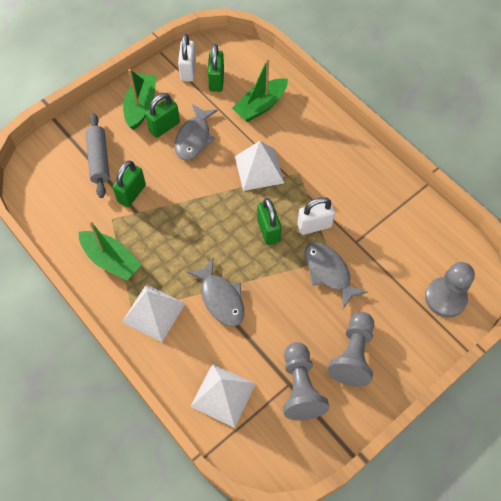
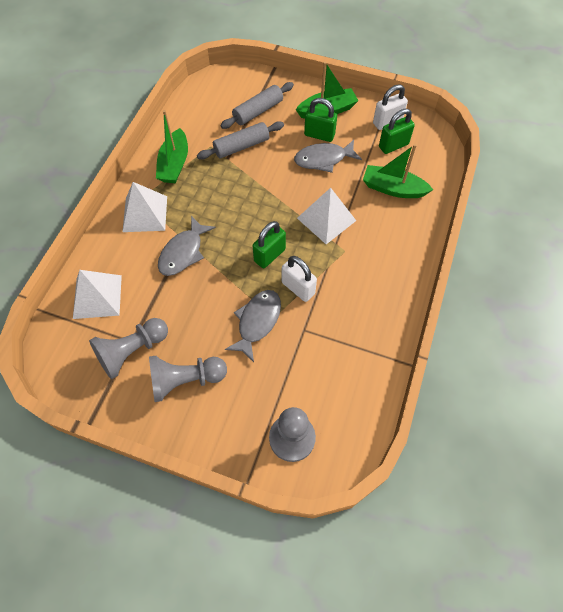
camera: 60 degrees right, 0 degrees up
green padlock [113,161,146,207] -> grey rolling pin [197,121,284,159]

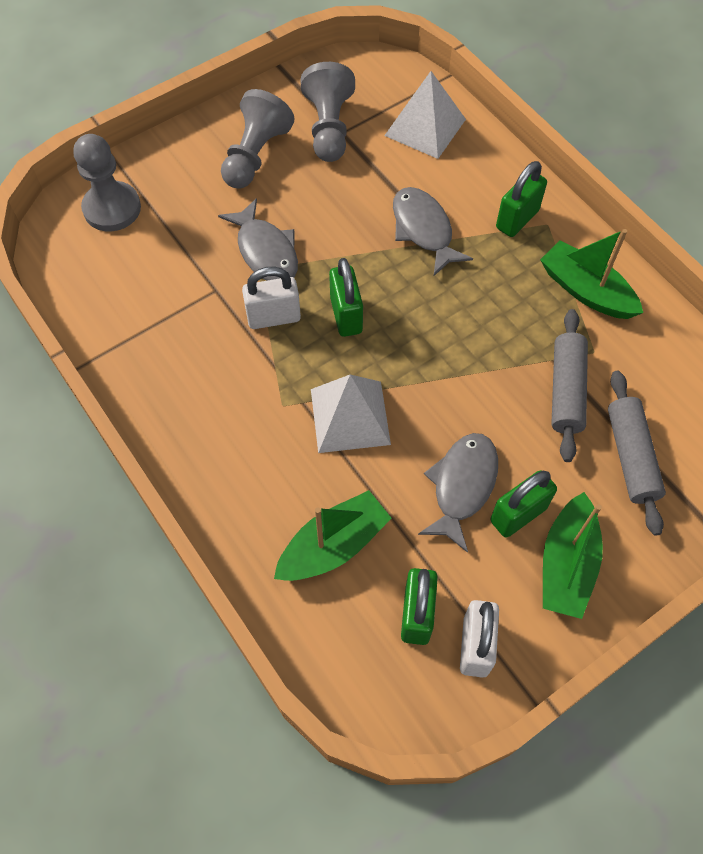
camera: 125 degrees right, 0 degrees up
white pyramid [122,182,167,232] -> green padlock [496,161,547,237]

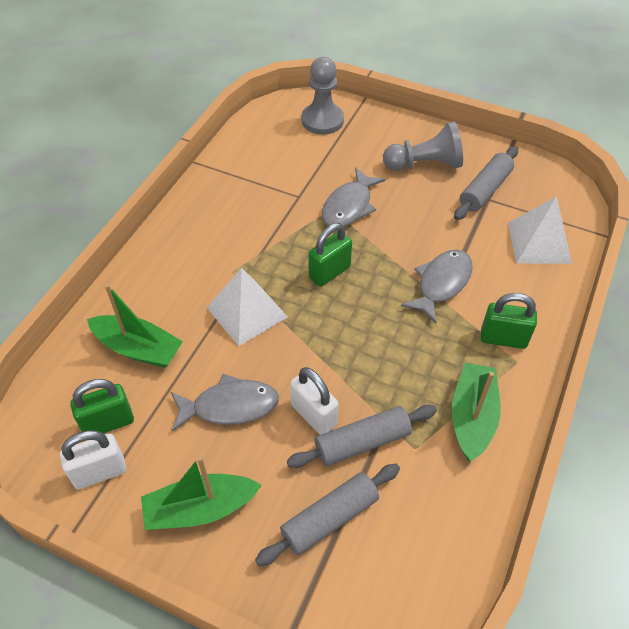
camera: 60 degrees right, 10 degrees down
white padlock [242,267,301,329] -> white padlock moved to [290,367,339,435]
grey pawn [301,62,355,162] -> grey rolling pin [454,146,518,220]
green padlock [490,470,557,538] -> none

